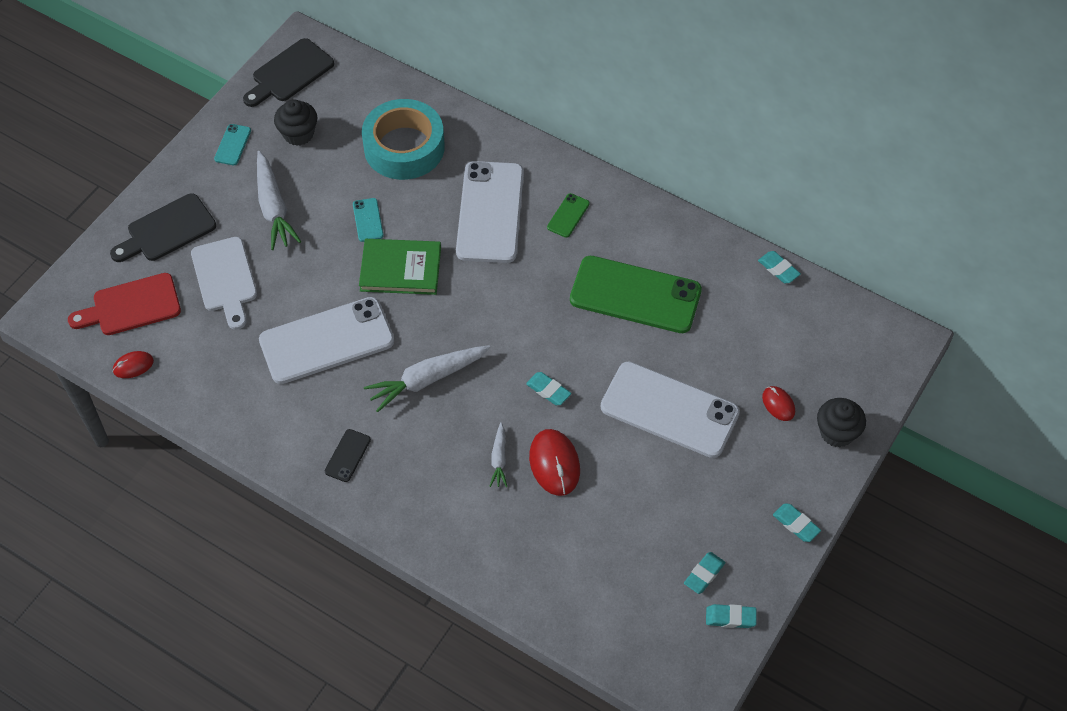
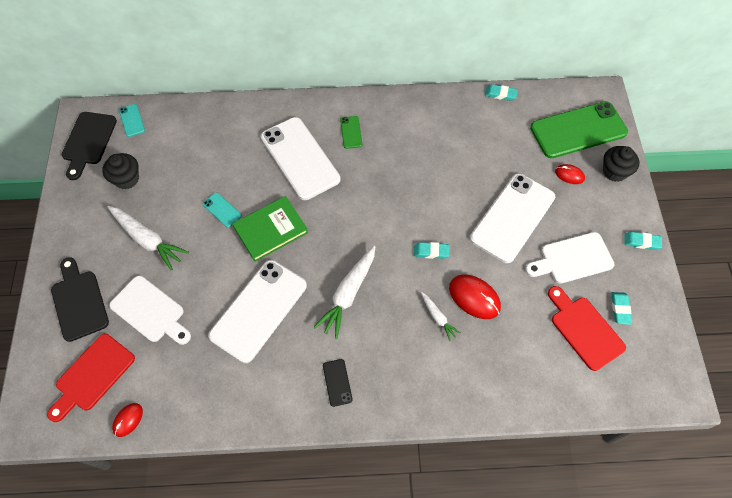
camera: 35 degrees left, 5 degrees up
black cutting board [110,193,216,262] -> black cutting board turned 135 degrees clockwise [51,257,109,342]
turquoise phone [214,124,251,165] -> turquoise phone moved to [119,104,145,137]
turquoise tape [362,99,445,180] -> none
green phone [570,256,702,333] -> green phone moved to [530,101,628,158]
white phone [601,362,740,458] -> white phone turned 45 degrees counterclockwise [470,173,555,263]
turquoise eraser [706,604,757,628] -> none
none -> white cutting board [525,232,614,284]
none -> red cutting board [548,286,626,371]

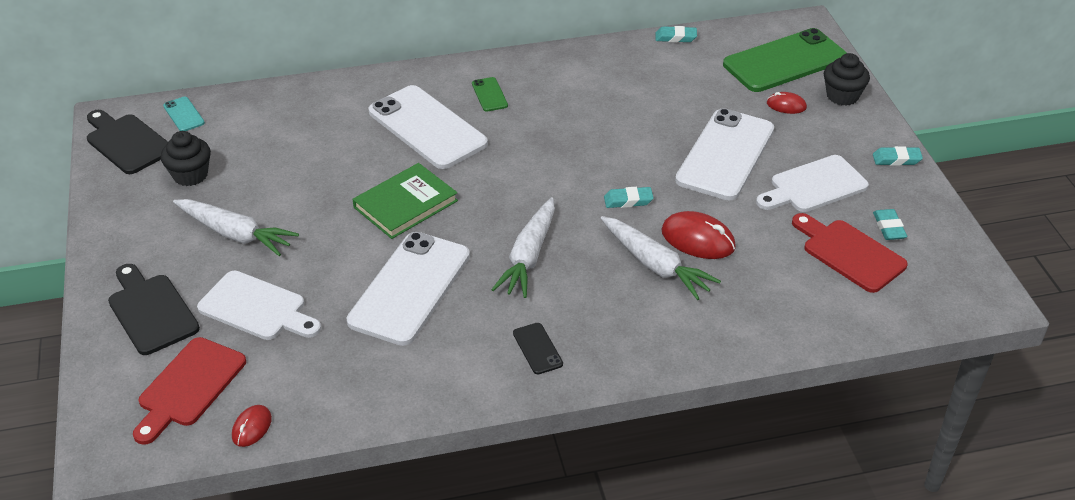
camera: 10 degrees left, 20 degrees down
black cutting board [62,112,117,180] -> black cutting board turned 135 degrees clockwise [87,110,168,174]
turquoise phone [203,192,242,228] -> none
white carrot [421,292,461,341] -> white carrot [601,216,721,300], size x1.88

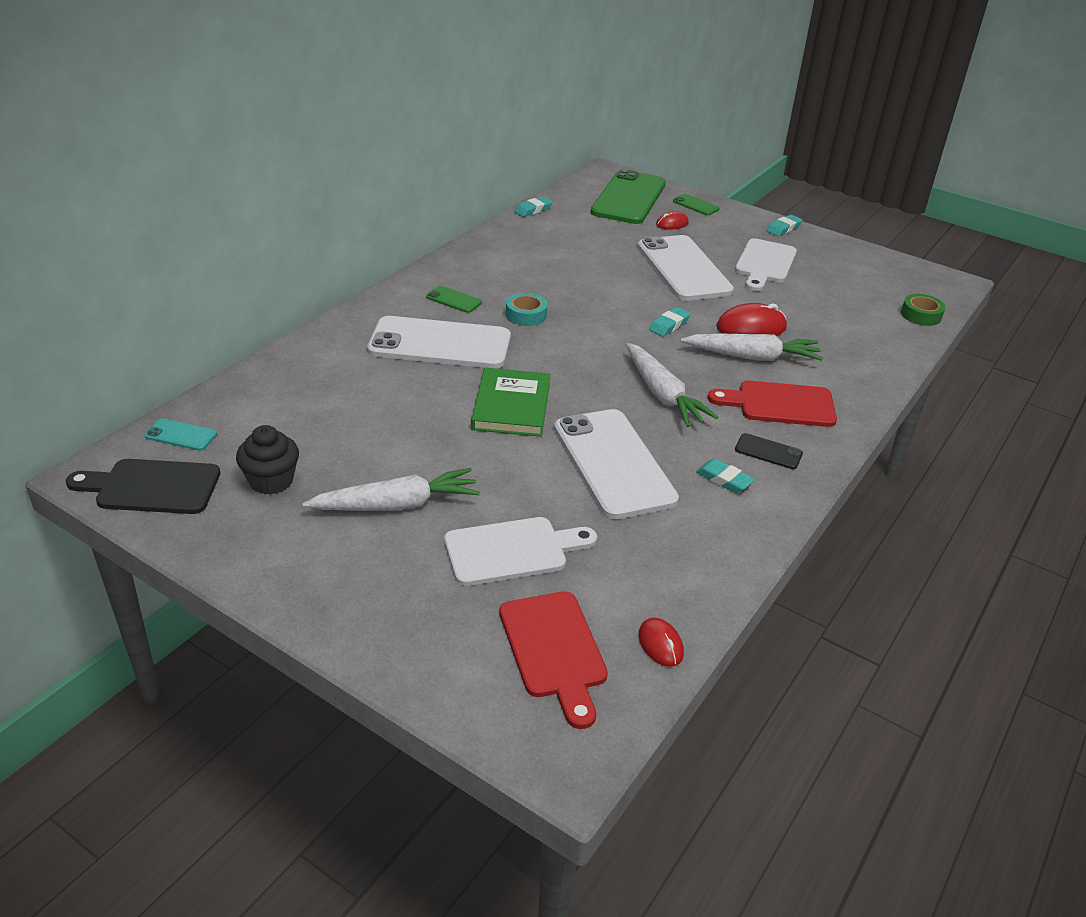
camera: 45 degrees left, 5 degrees down
black cutting board [108,264,200,355] -> none
red cutting board [792,213,908,293] -> red cutting board moved to [708,381,837,427]
black cupcake [824,53,870,106] -> green phone [673,194,719,215]
turquoise eraser [873,209,907,240] -> turquoise eraser moved to [696,459,755,493]
none -> turquoise tape [506,293,548,326]
none -> green tape [901,294,945,326]

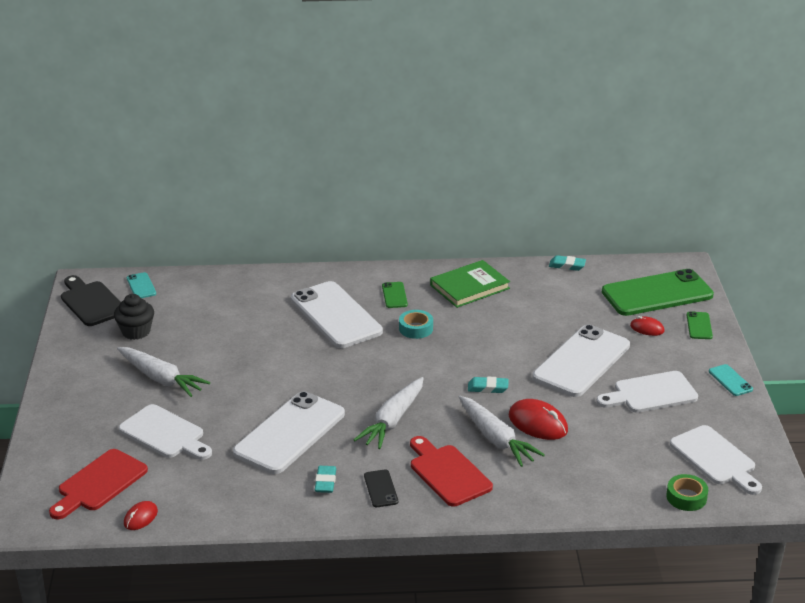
camera: 55 degrees right, 5 degrees down
green book [471,368,550,437] -> green book moved to [430,260,510,308]
turquoise eraser [766,215,802,236] -> turquoise phone [709,364,753,396]
none -> white cutting board [670,425,762,495]

